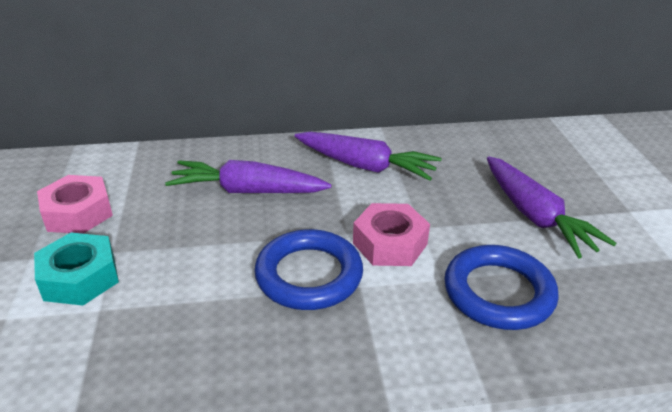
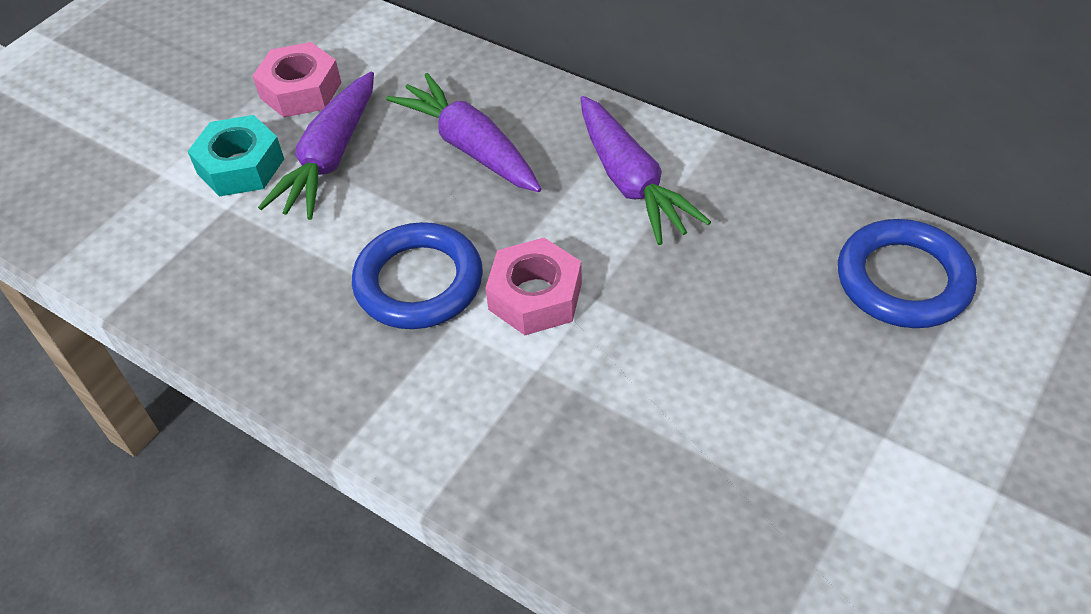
camera: 45 degrees right, 15 degrees up
blue ring [444,245,559,330] -> blue ring moved to [838,219,977,328]
purple carrot [487,157,616,258] -> purple carrot moved to [258,72,374,220]

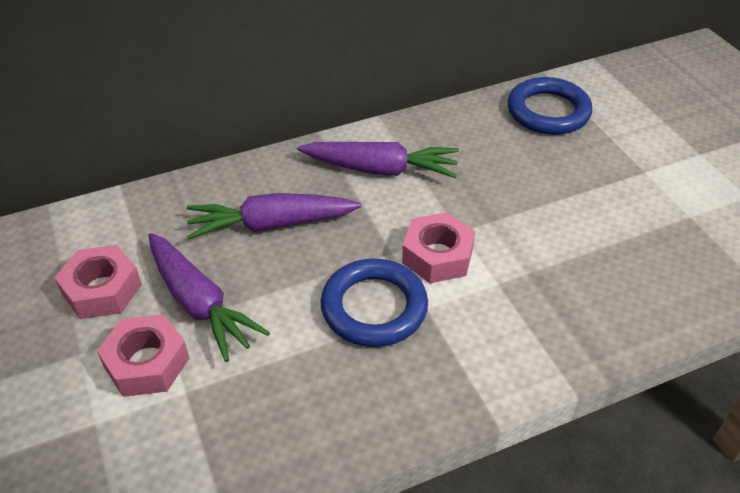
camera: 60 degrees left, 5 degrees down
turquoise nut [188,115,284,197] -> pink nut [97,314,190,397]

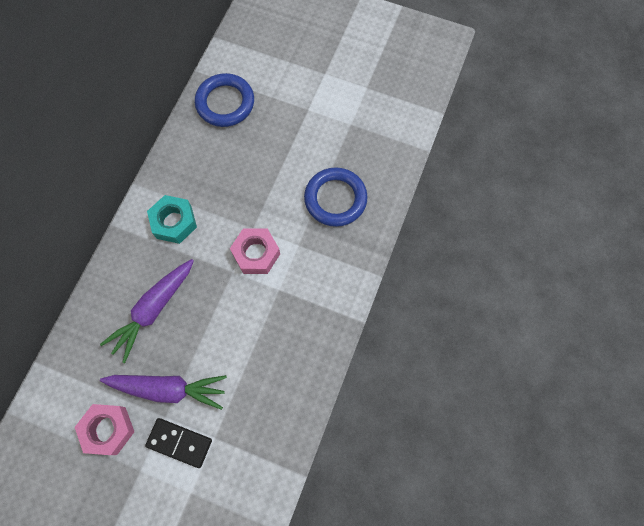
camera: 45 degrees left, 25 degrees up
pink nut [97,314,190,397] -> black domino [145,418,212,468]
purple carrot [297,142,459,178] -> turquoise nut [147,195,197,244]
blue ring [321,259,428,347] -> blue ring moved to [304,167,368,227]

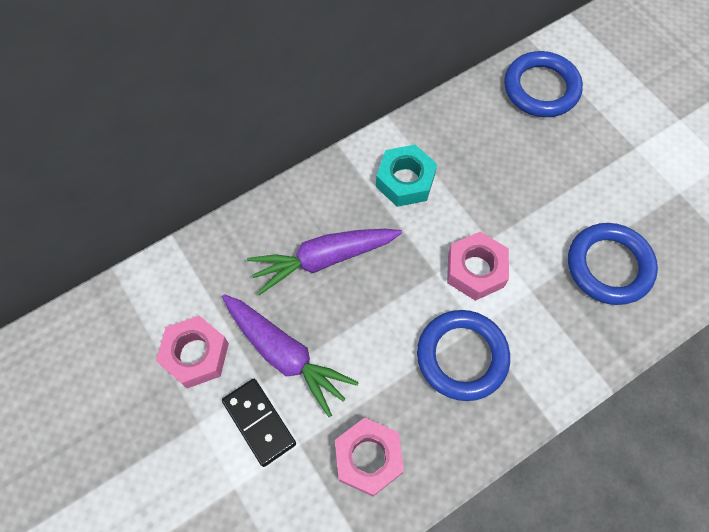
camera: 35 degrees right, 5 degrees down
none -> pink nut [335,417,404,496]
none -> blue ring [417,310,510,401]

